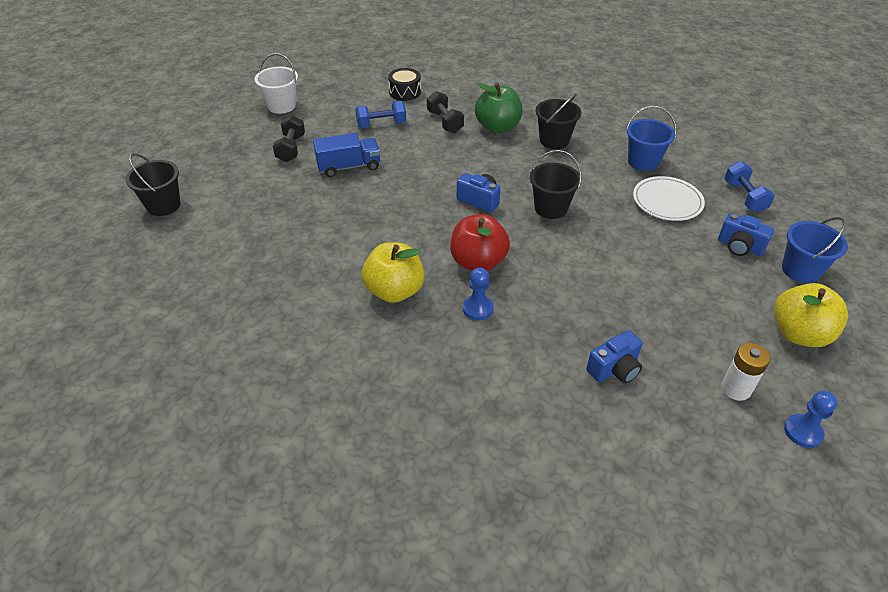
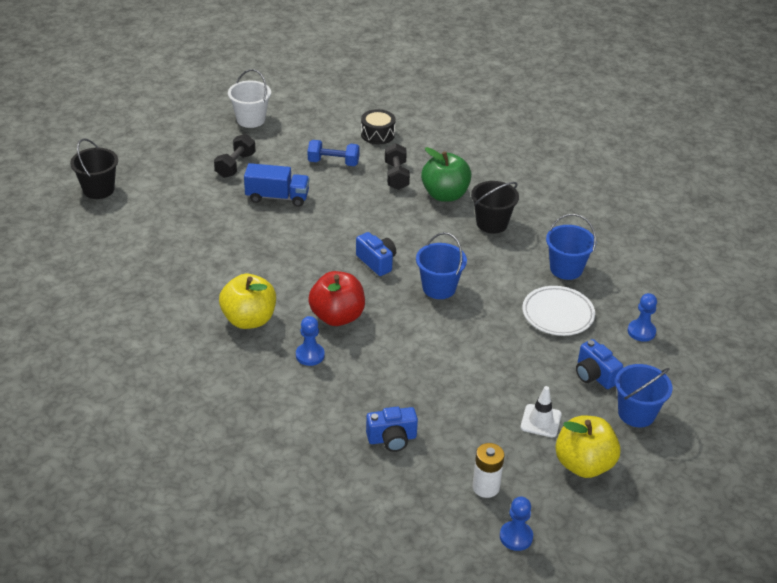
camera: 20 degrees right, 5 degrees down
black bucket [530,150,581,219] -> blue bucket [416,232,467,299]
blue dumbbell [724,161,775,213] -> blue pawn [628,293,657,342]
none -> white traffic cone [521,386,562,437]

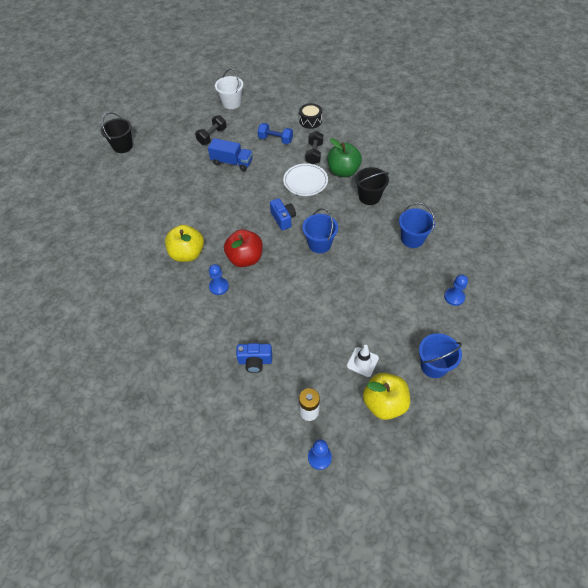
camera: 15 degrees right, 15 degrees up
white plate [522,286,595,336] -> white plate moved to [283,163,328,196]
blue camera [576,339,623,389] -> none

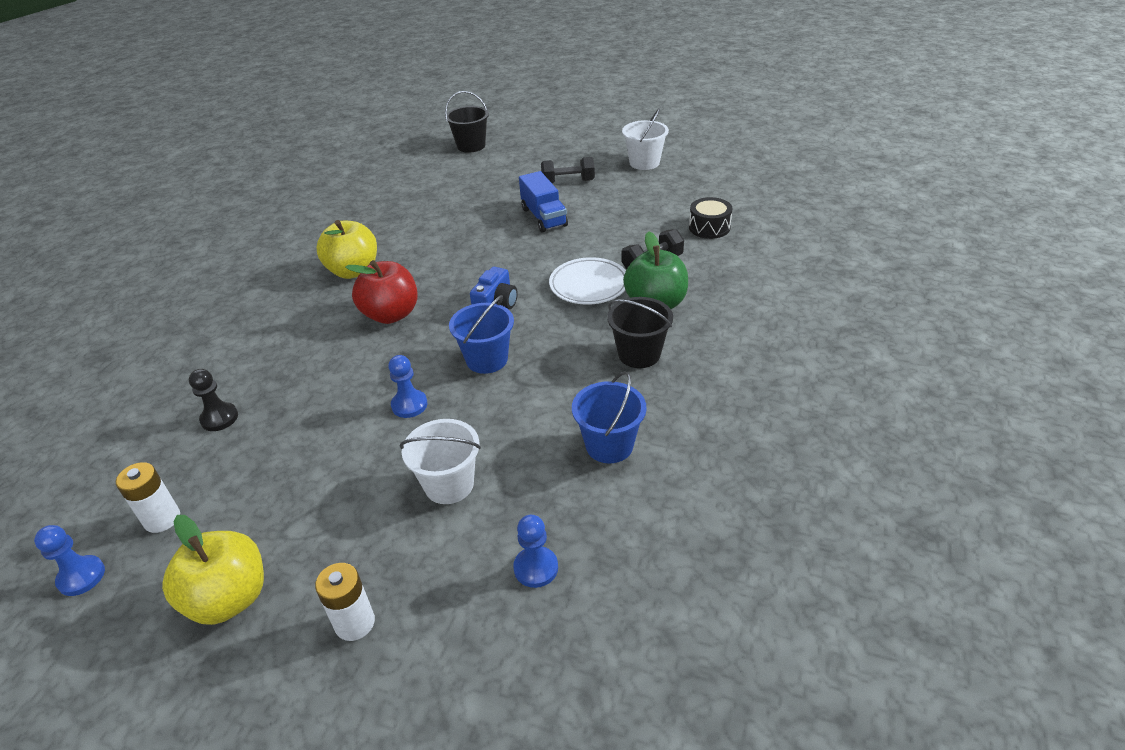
camera: 50 degrees right, 15 degrees down
blue pawn [209,264,229,295] -> blue pawn moved to [388,355,428,418]
blue camera [236,343,272,373] -> black pawn [189,369,238,431]
blue dumbbell [258,123,293,144] -> none
white traffic cone [347,345,379,377] -> none
blue bucket [419,333,462,378] -> white battery [315,563,375,641]
none -> white bucket [400,419,481,504]

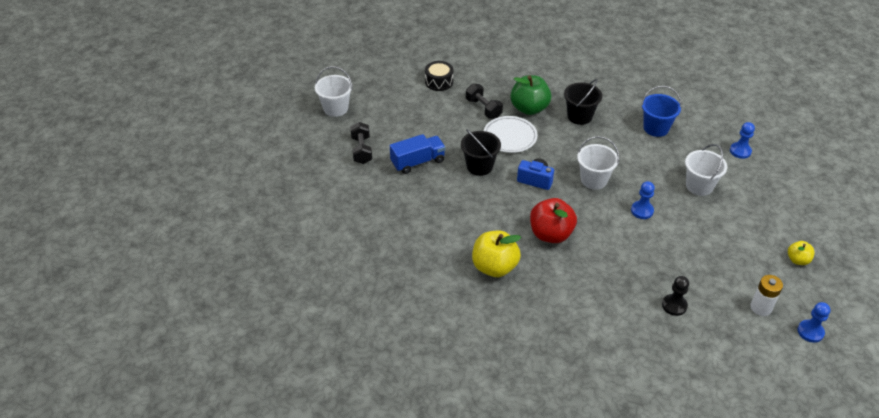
camera: 95 degrees left, 5 degrees up
yellow apple [162,515,264,625] -> yellow apple [788,241,815,265], size x0.53
white battery [315,563,375,641] -> none
black bucket [445,91,489,153] -> black bucket moved to [461,129,501,176]
blue bucket [449,295,514,374] -> white bucket [577,136,619,190]

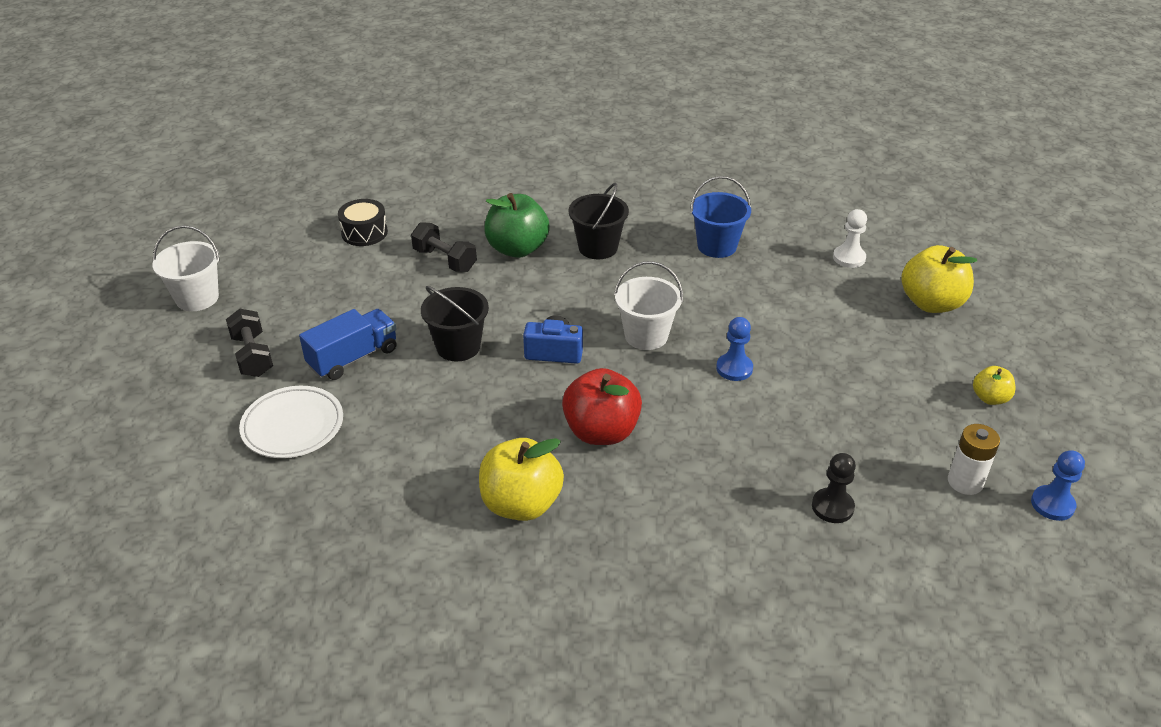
camera: 15 degrees left, 5 degrees down
white plate [484,116,538,153] -> white plate moved to [239,386,343,458]
white bucket [685,144,727,196] -> none
blue pawn [730,122,755,159] -> white pawn [833,209,867,268]
none -> yellow apple [901,245,977,313]

